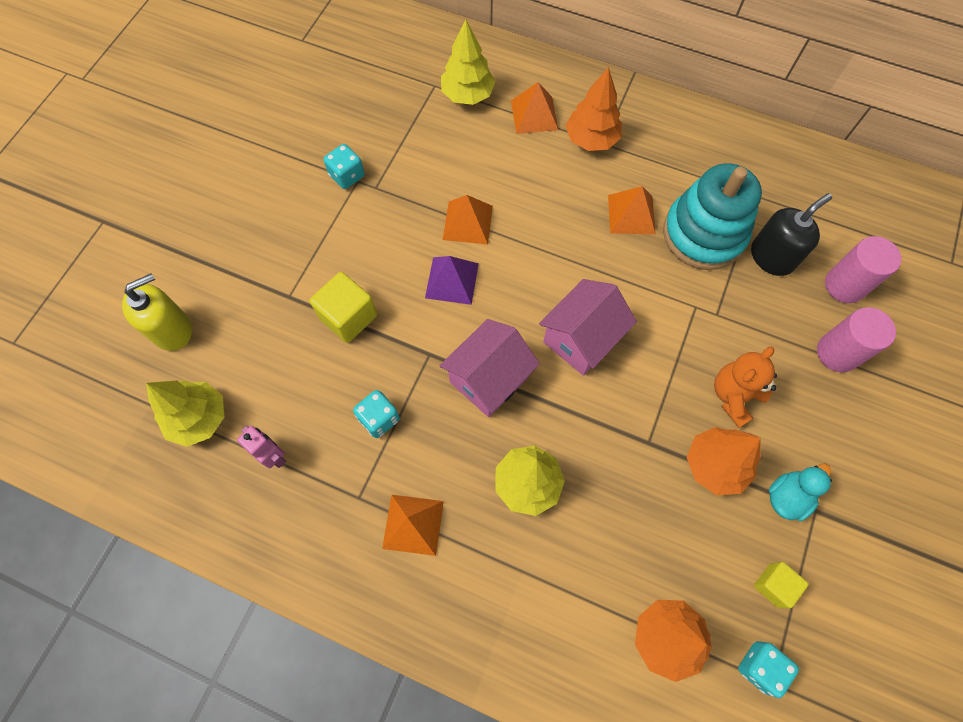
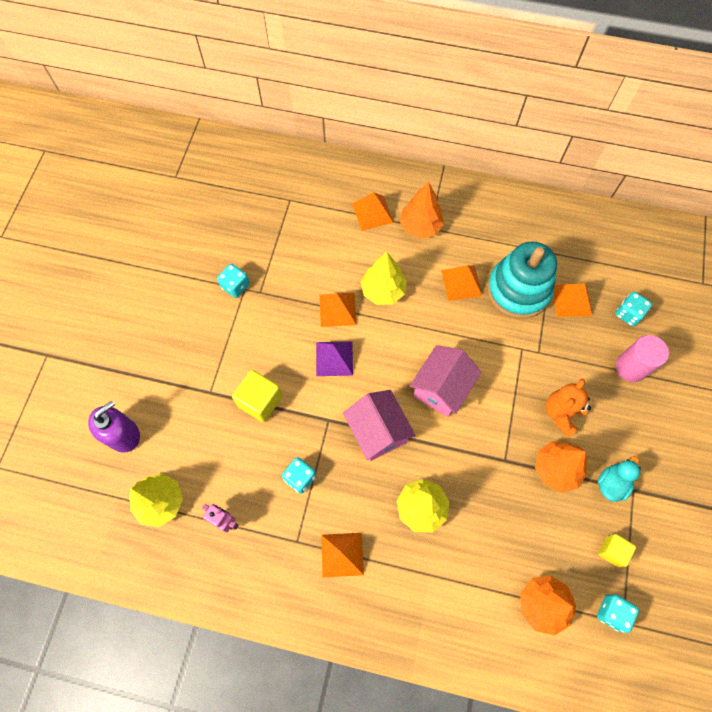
camera: 10 degrees left, 0 degrees up
yellow soap dispenser [122,273,192,351] -> purple soap dispenser [88,400,140,453]
pink house [440,319,540,417] -> pink house turned 60 degrees counterclockwise [343,390,416,461]
yellow tree [441,19,495,105] -> yellow tree moved to [360,252,407,305]
black soap dispenser [751,193,832,276] -> orange pyramid [554,283,592,317]
pink cylinder [825,236,901,303] -> turquoise dice [615,292,652,326]

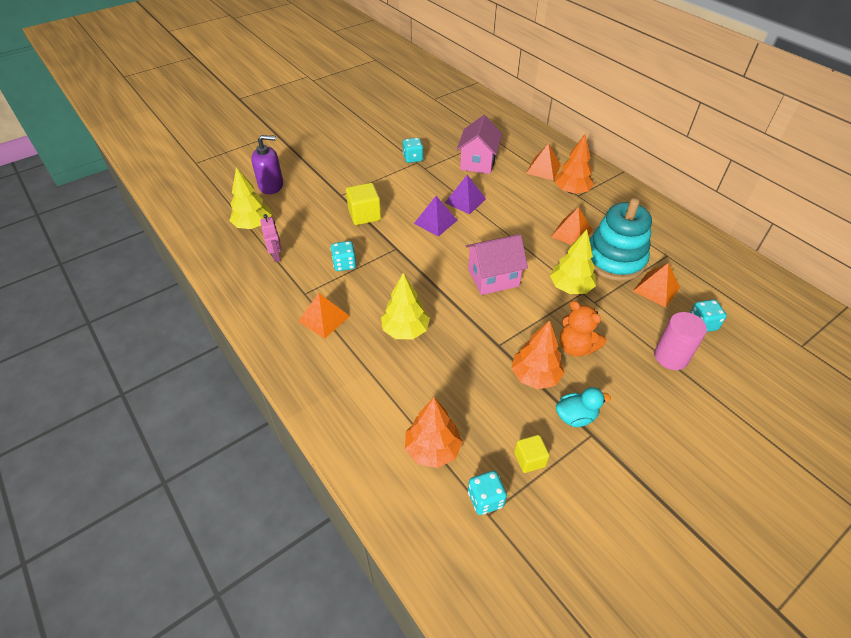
camera: 40 degrees right, 20 degrees down
orange pyramid [320,293,356,327] -> purple pyramid [445,175,486,214]
pink house [343,390,416,461] -> pink house moved to [457,115,502,174]
yellow tree [360,252,407,305] -> yellow tree moved to [550,229,596,294]
orange teddy bear [546,379,591,438] -> orange teddy bear turned 120 degrees counterclockwise [560,301,606,357]

